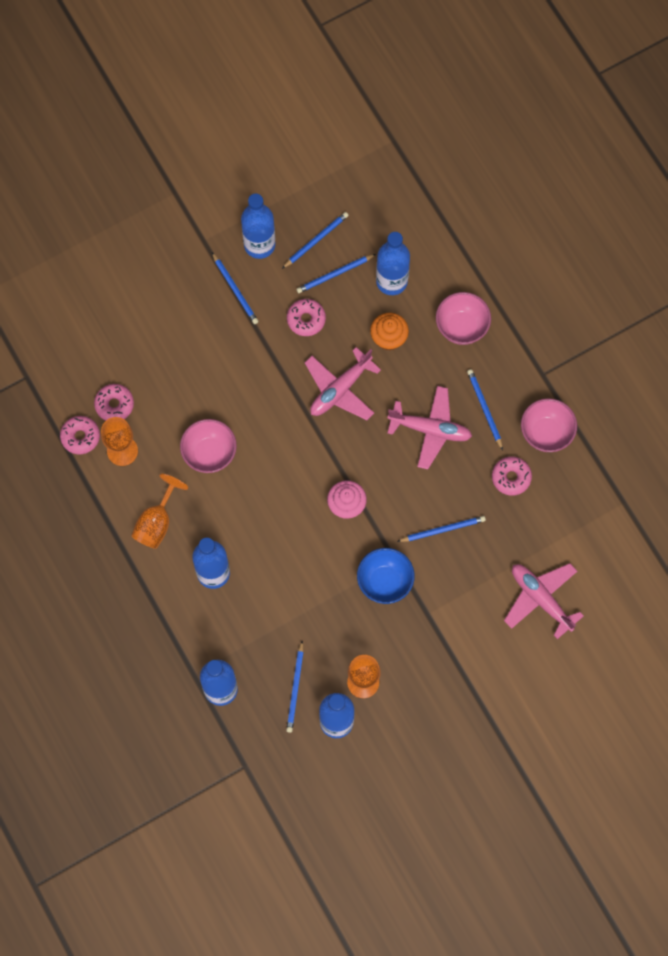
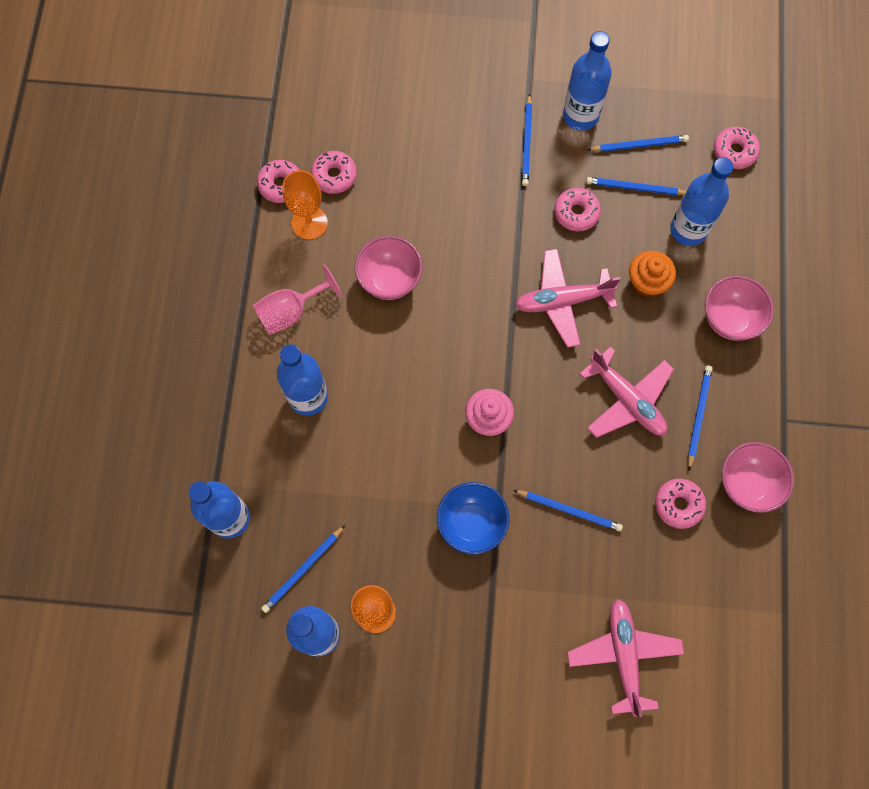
camera: 35 degrees right, 0 degrees up
orange goblet [131,474,188,549] -> pink goblet [253,264,343,335]
none -> pink donut [714,127,760,169]

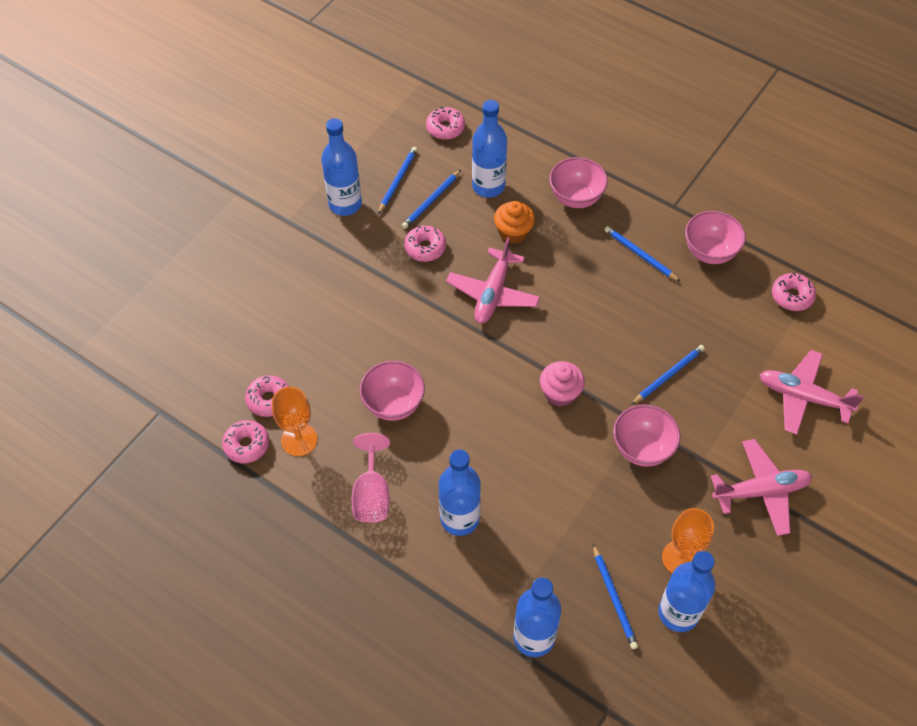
camera: 60 degrees left, 15 degrees down
blue bowl [437,482,509,555] -> pink bowl [613,404,681,467]
blue pencil [522,94,532,186] -> none
pink plane [579,347,674,438] -> pink plane moved to [711,439,812,536]
pink donut [655,479,706,529] -> pink donut moved to [772,272,816,311]

